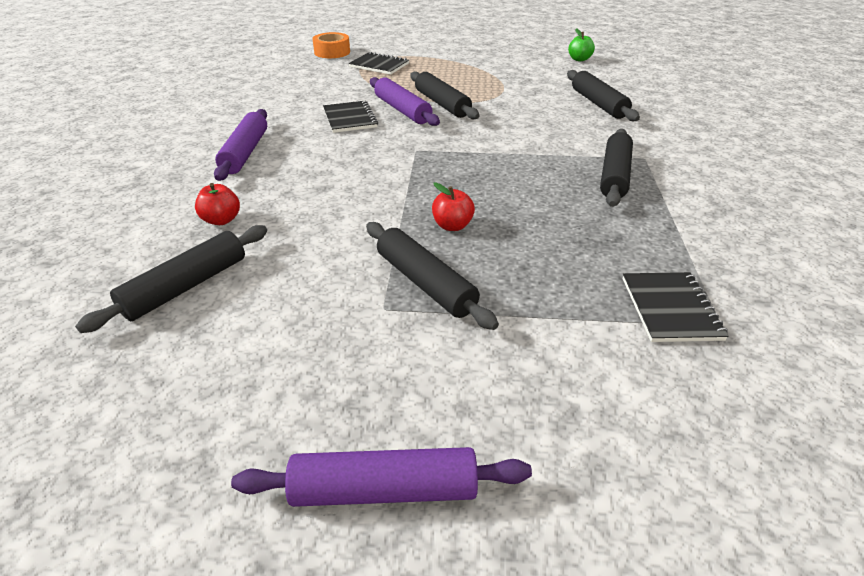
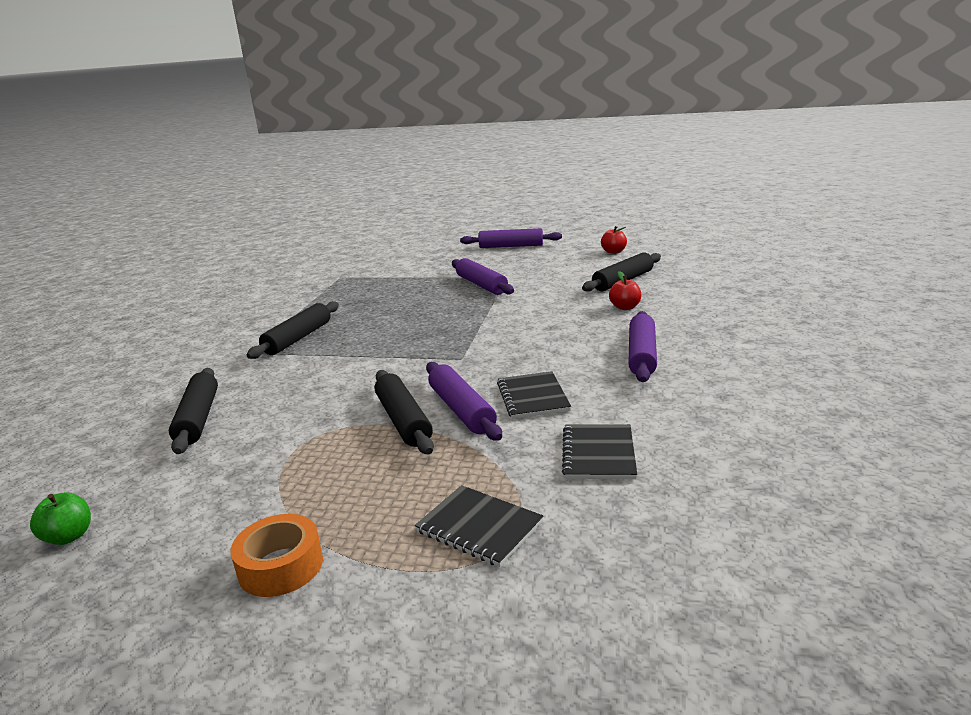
camera: 170 degrees left, 15 degrees down
orange tape [312,32,350,58] -> orange tape moved to [231,514,323,597]
black rolling pin [366,222,499,330] -> purple rolling pin [452,258,514,295]
red apple [432,182,475,231] -> red apple moved to [601,226,627,254]
black notebook [623,272,729,342] -> black notebook moved to [562,424,637,479]

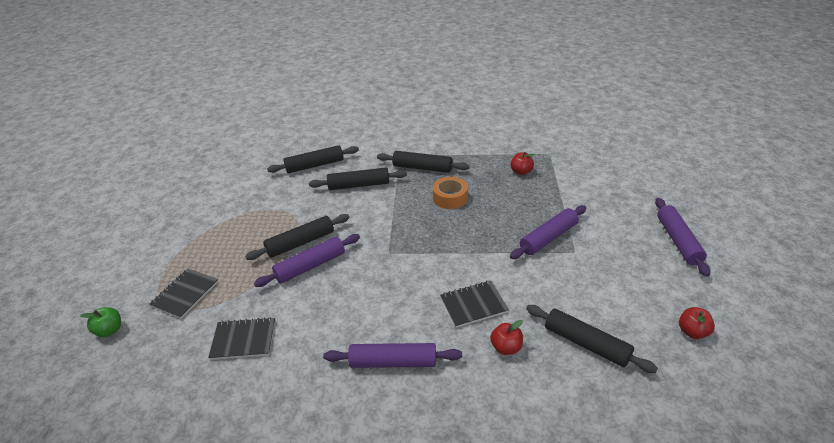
camera: 80 degrees right, 15 degrees up
green apple [30,492,91,545] -> green apple moved to [81,307,121,337]
orange tape [231,514,323,597] -> orange tape moved to [433,177,468,209]
black notebook [497,371,571,419] -> black notebook moved to [440,281,509,328]
none -> black rolling pin [309,168,407,190]
none -> red apple [510,152,535,175]

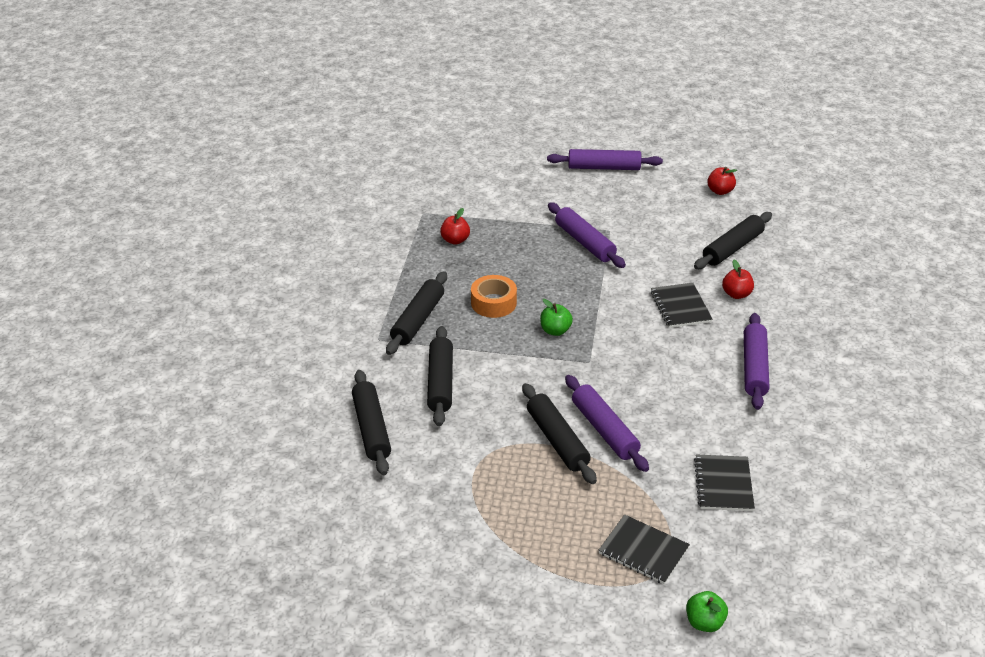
camera: 85 degrees left, 0 degrees up
none -> green apple [540,299,573,336]

